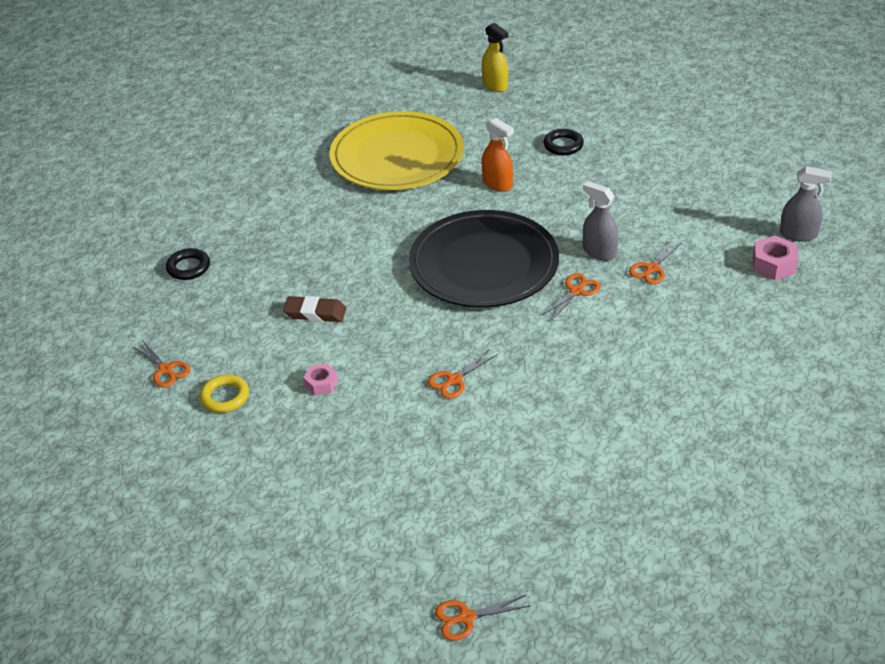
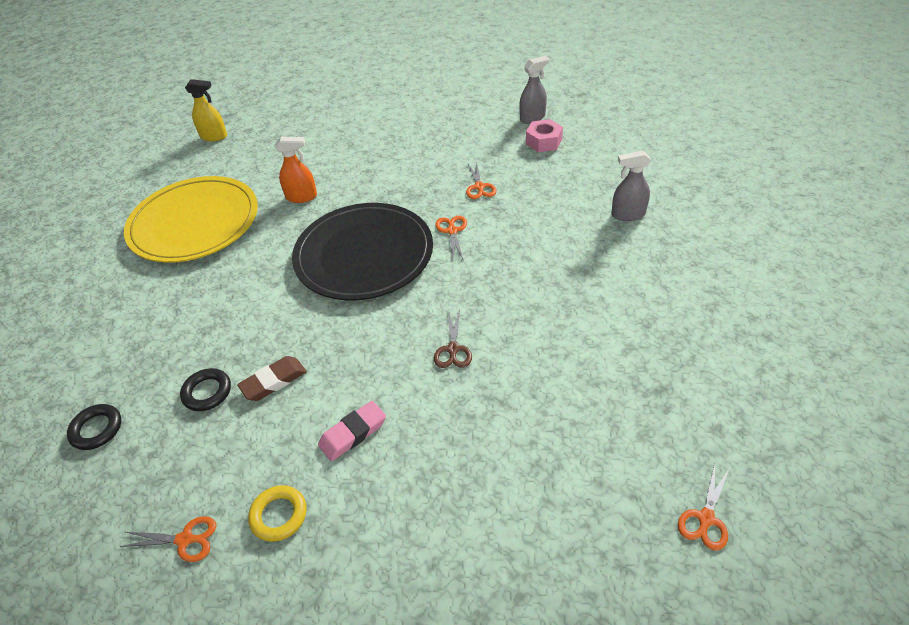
camera: 45 degrees left, 5 degrees up
pink nut [303,363,338,396] -> pink eraser [318,401,386,461]
orange scissors [428,350,497,398] -> brown scissors [434,309,472,368]
black ring [543,129,584,155] -> black ring moved to [180,368,231,411]
grey spray bottle [583,181,618,261] -> grey spray bottle moved to [611,151,651,221]

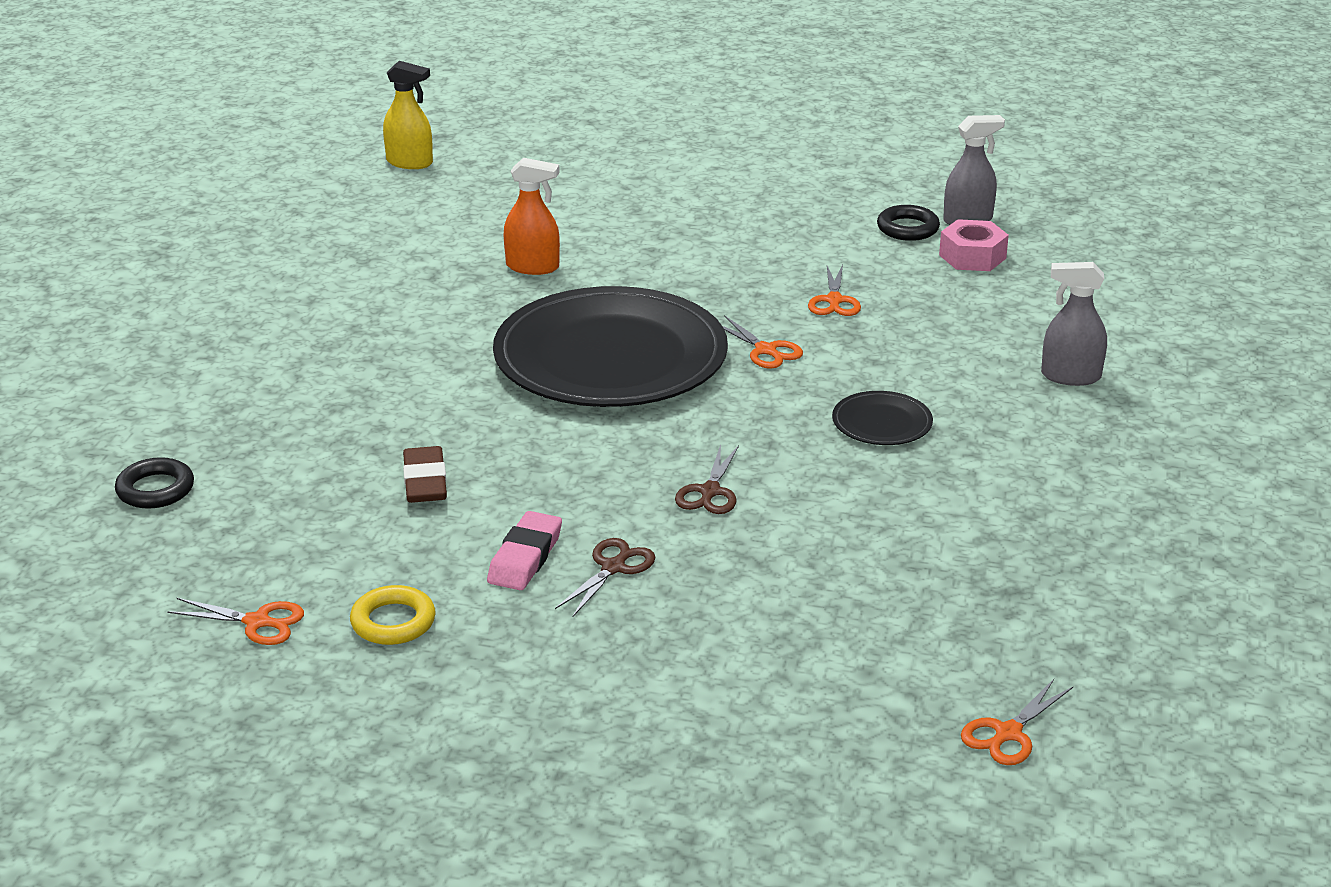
camera: 10 degrees right, 15 degrees down
yellow plate [124,176,258,263] -> none
black ring [180,368,231,411] -> black ring moved to [877,205,940,241]
brown eraser [237,356,307,401] -> brown eraser turned 75 degrees counterclockwise [403,446,447,503]
pink eraser [318,401,386,461] -> pink eraser turned 45 degrees counterclockwise [487,511,562,590]
orange scissors [435,216,467,259] -> orange scissors turned 135 degrees clockwise [723,315,803,369]
none -> brown scissors [555,538,655,617]
none -> black plate [832,391,933,445]

